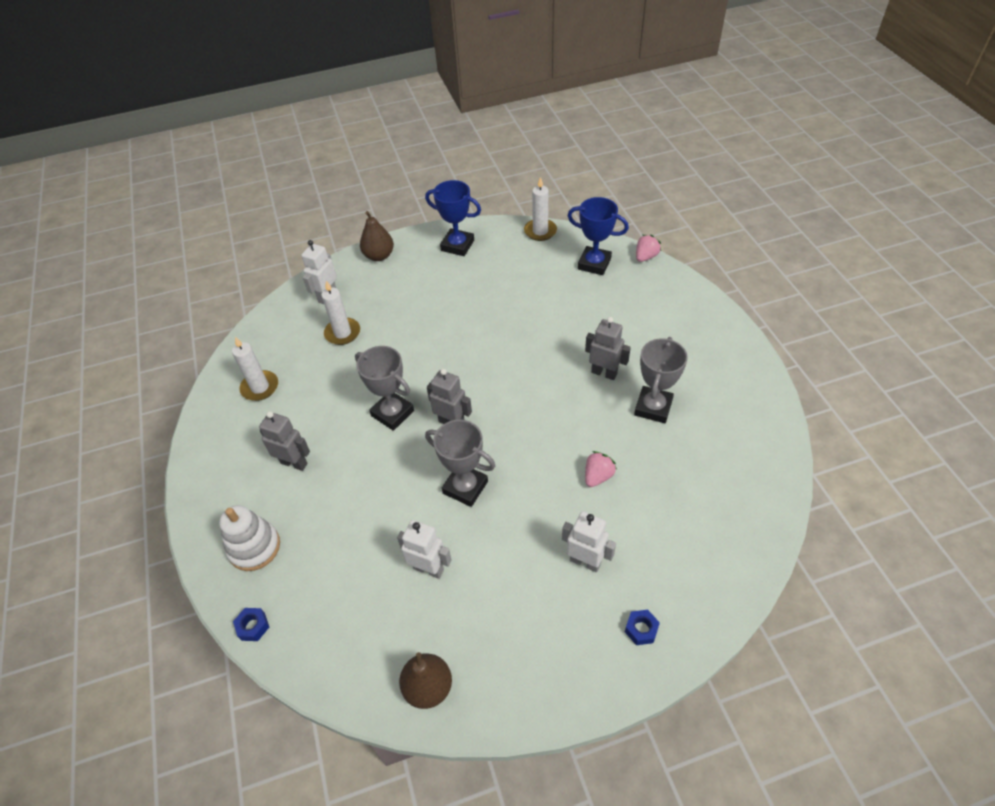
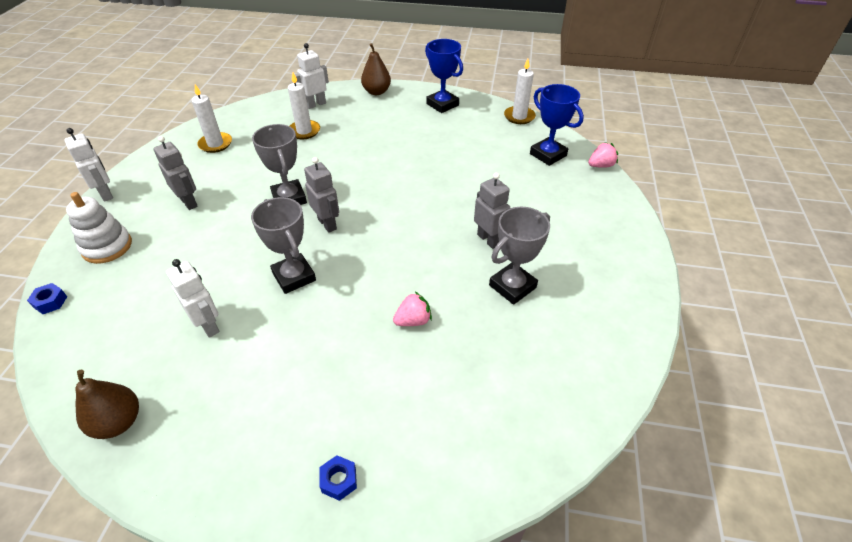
camera: 25 degrees right, 5 degrees down
white robot [562,511,616,572] -> white robot moved to [65,128,113,202]

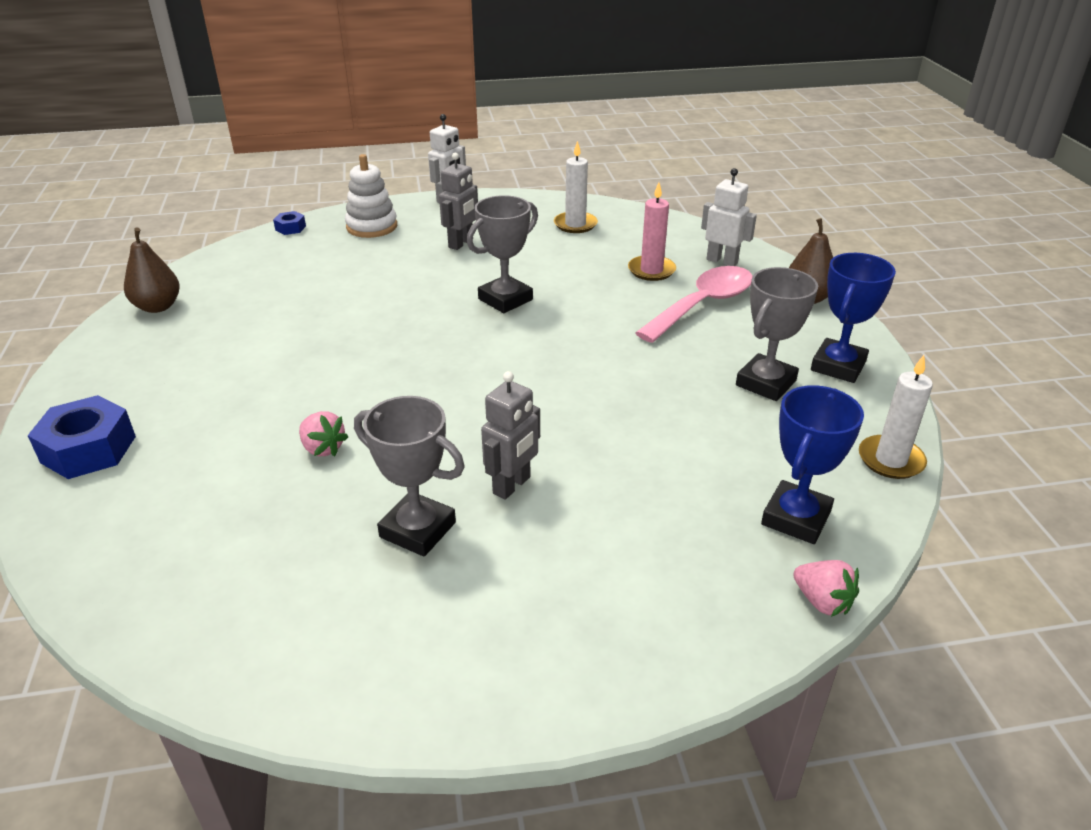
camera: 70 degrees right, 10 degrees down
white robot [166,259,219,338] -> none
grey trophy [251,197,316,294] -> grey trophy moved to [736,267,818,401]
white candle [288,73,320,139] -> pink candle [628,182,676,281]
grey robot [304,157,339,233] -> none
blue nut [320,455,357,501] -> blue nut [28,395,136,479], size x2.04
none -> pink spoon [635,266,753,343]

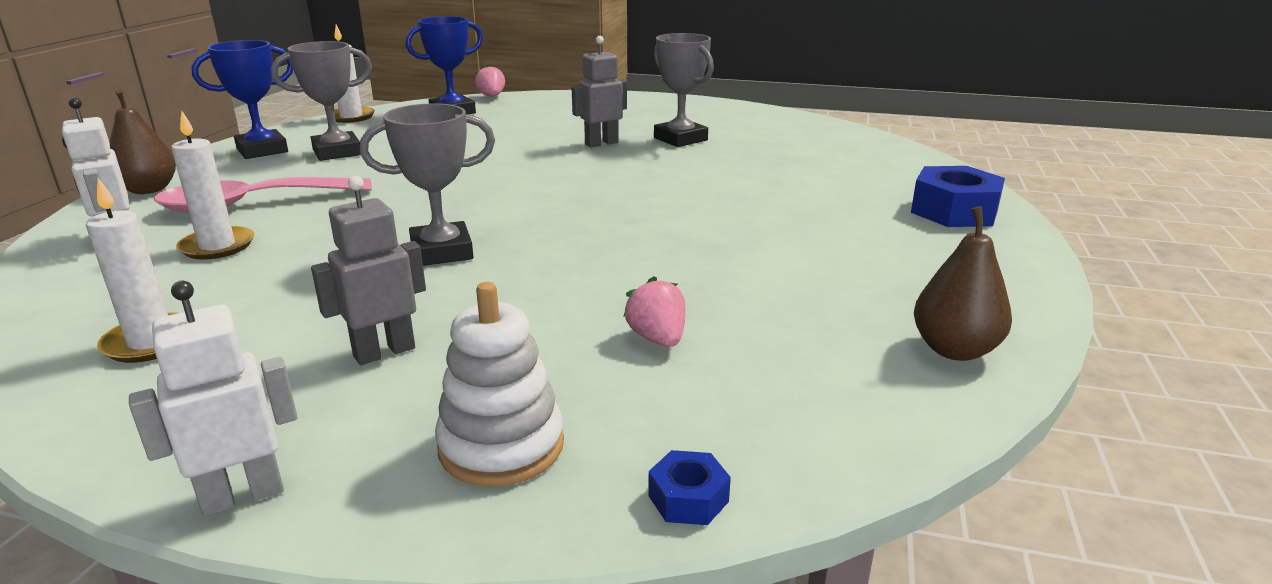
camera: 155 degrees left, 10 degrees down
pink strawberry [299,411,348,456] -> pink strawberry moved to [623,276,685,347]
pink candle [628,182,676,281] -> white candle [171,111,254,260]

